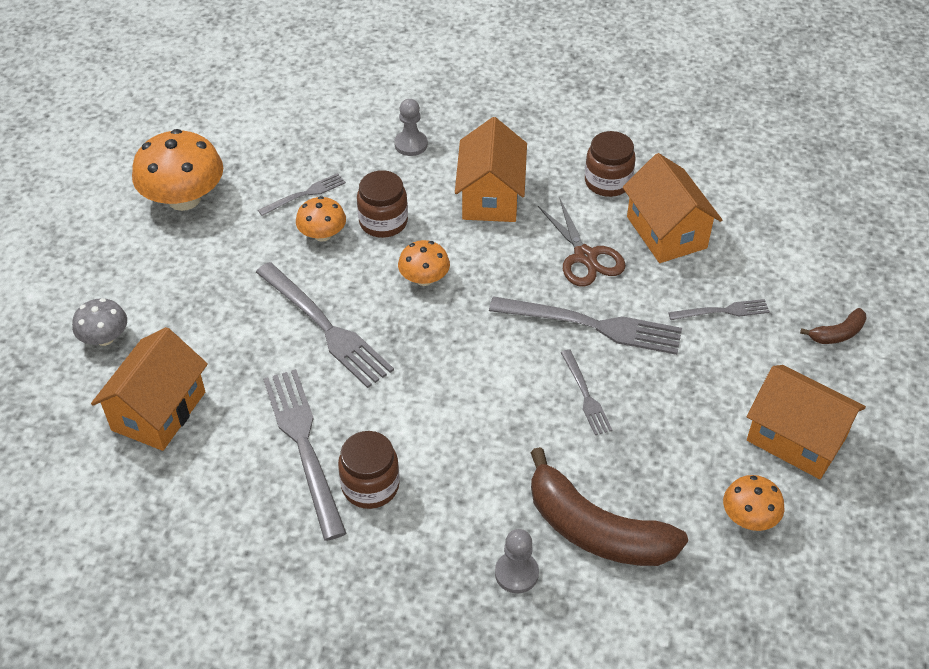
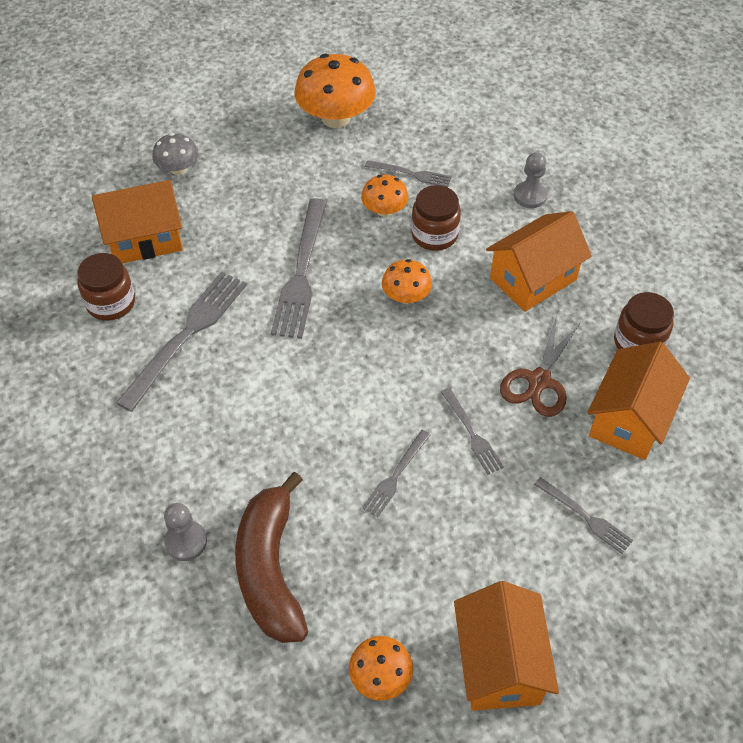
camera: 50 degrees right, 5 degrees up
brown jar [338,431,400,509] -> brown jar moved to [77,253,135,321]
grey fork [489,296,682,355] -> grey fork [441,388,504,475], size x0.53
brown banana [800,308,867,344] -> none

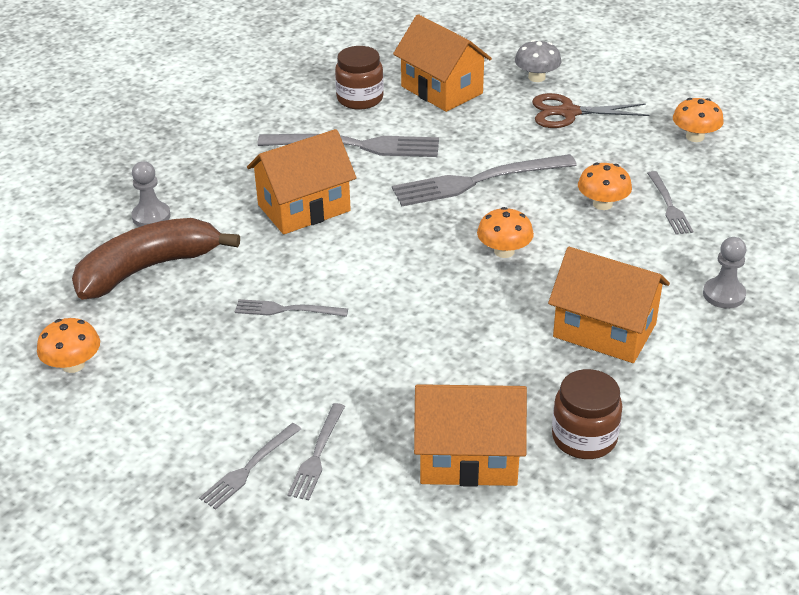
camera: 65 degrees right, 15 degrees down
orange mushroom [295,54,376,128] -> orange mushroom [673,98,724,142], size x0.55
brown jar [411,185,461,251] -> none
grey fork [441,388,504,475] -> grey fork moved to [199,423,301,510]
orange house [454,581,559,711] -> orange house moved to [247,129,357,234]
brown scissors [500,315,581,417] -> brown scissors moved to [532,93,649,128]

